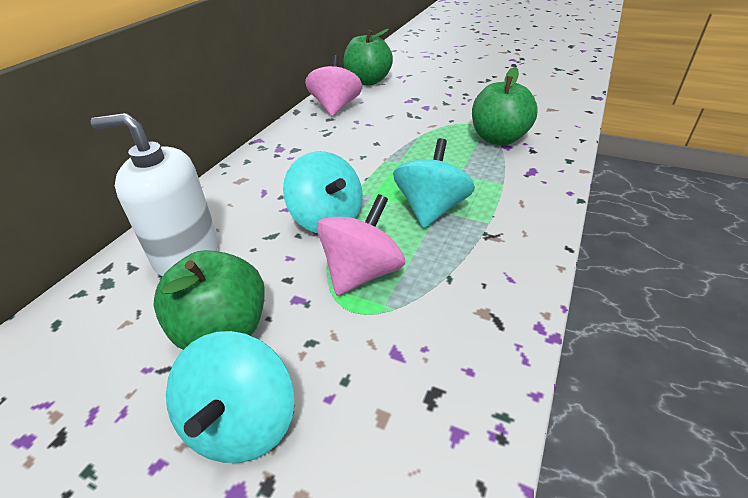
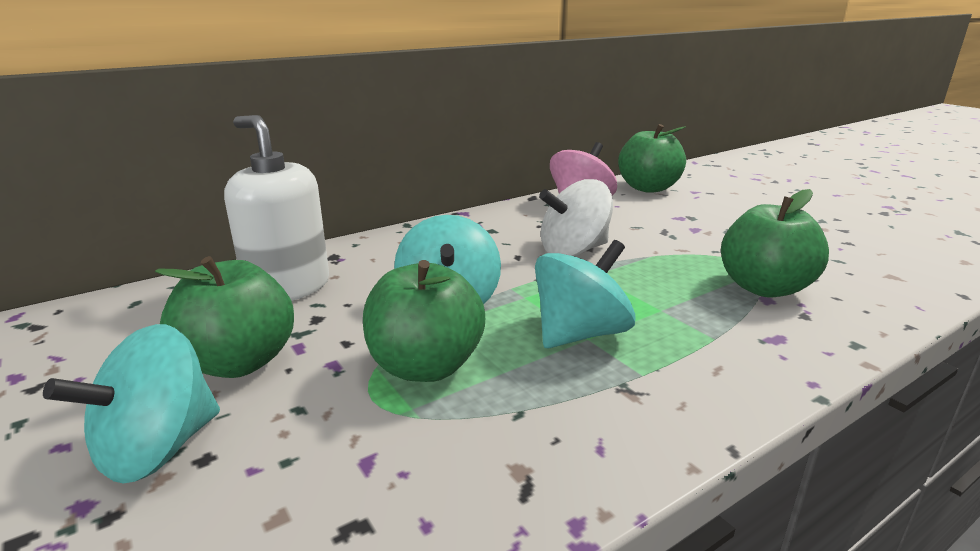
camera: 30 degrees right, 15 degrees down
pink spinning top [317,194,405,296] -> green apple [363,260,485,382]
none -> white spinning top [539,179,613,257]

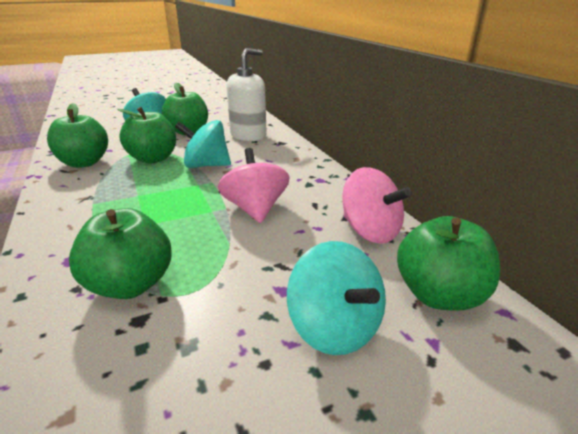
camera: 100 degrees right, 5 degrees up
turquoise spinning top [535,240,636,348] -> turquoise spinning top moved to [287,241,386,355]
white spinning top [539,179,613,257] -> pink spinning top [218,148,289,223]
none -> green apple [47,103,108,168]

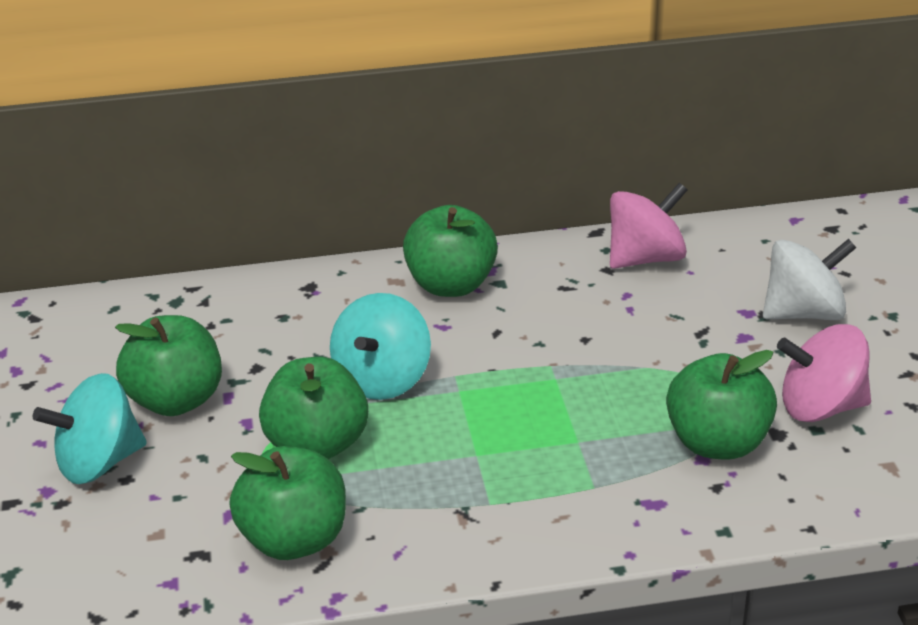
camera: 75 degrees left, 5 degrees up
pink spinning top [218,148,289,223] -> pink spinning top moved to [777,324,871,422]
white soap dispenser [226,48,267,141] -> none
turquoise spinning top [287,241,386,355] -> white spinning top [763,239,856,320]
green apple [397,216,500,311] -> green apple moved to [403,205,498,297]

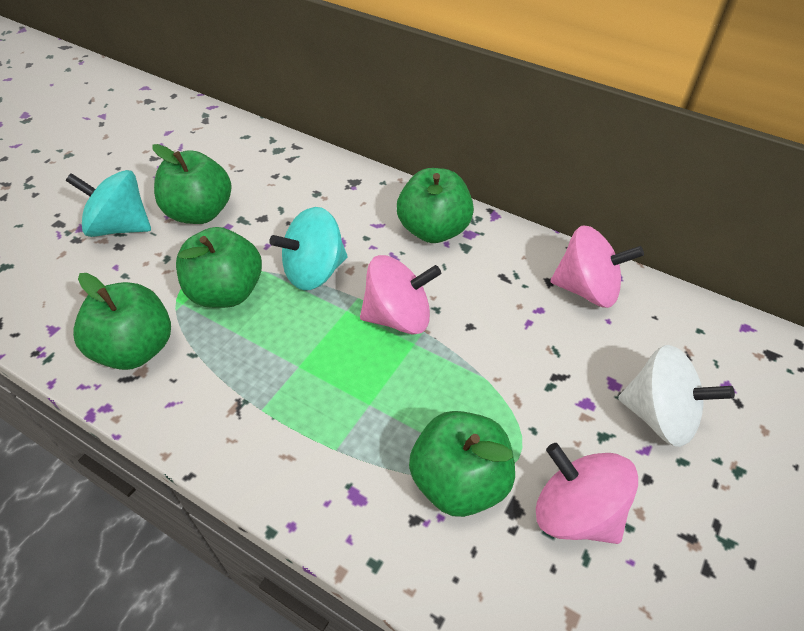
camera: 40 degrees right, 15 degrees up
none -> pink spinning top [360,255,441,335]

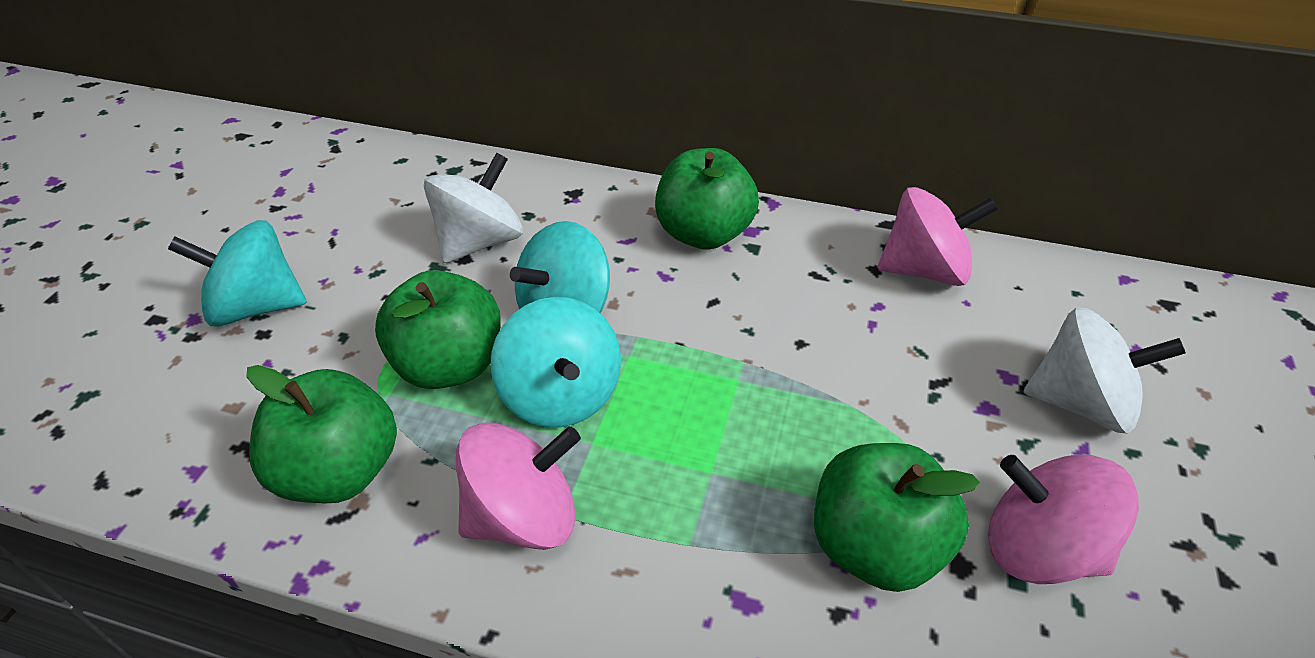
camera: 15 degrees left, 5 degrees down
green apple [152,144,231,224] -> none
pink spinning top [360,255,441,335] -> pink spinning top moved to [456,423,581,550]
none -> white spinning top [424,153,523,263]
none -> turquoise spinning top [490,297,621,428]

